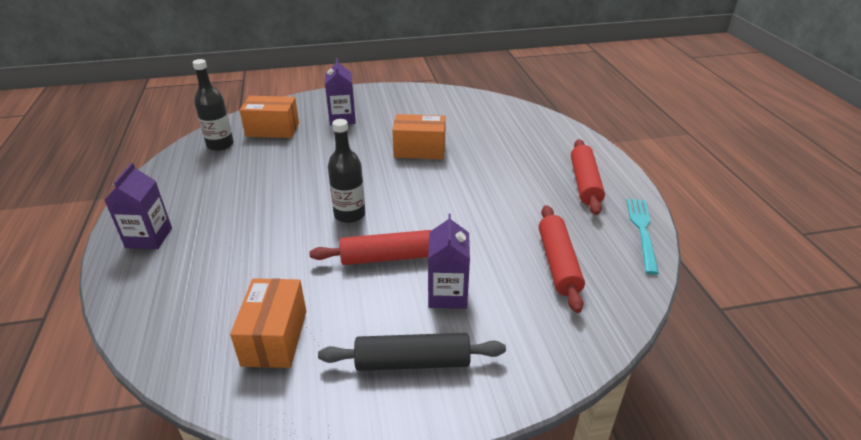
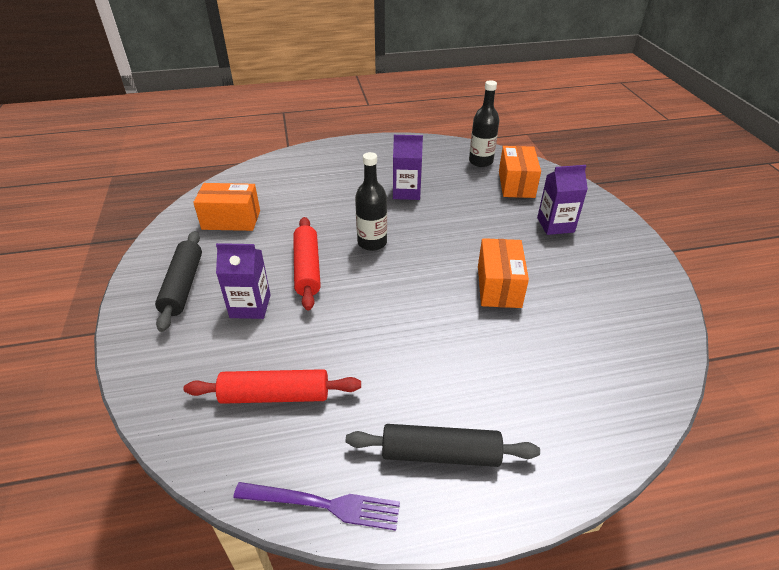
camera: 90 degrees right, 5 degrees up
purple carton [105,163,172,249] -> purple carton moved to [393,135,423,200]
red rolling pin [571,139,605,215] -> black rolling pin [346,424,540,467]
turquoise fork [626,199,659,275] -> purple fork [233,482,400,530]

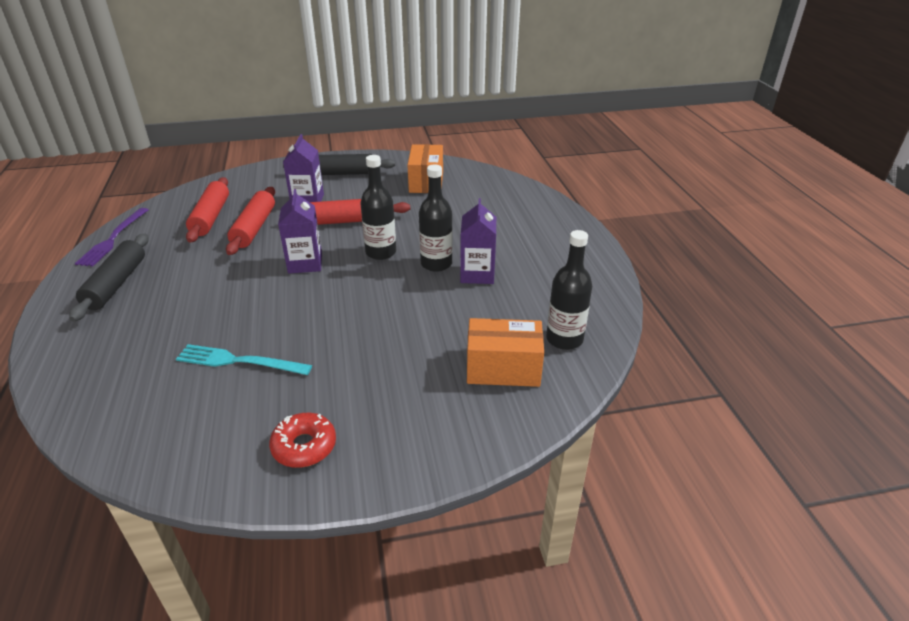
camera: 90 degrees right, 5 degrees down
orange box [478,238,529,308] -> none
purple carton [537,165,588,235] -> purple carton moved to [278,189,322,274]
none -> turquoise fork [176,344,312,375]
none -> red rolling pin [226,187,275,255]
none -> red donut [269,413,336,468]
none -> black bottle [419,165,453,272]

